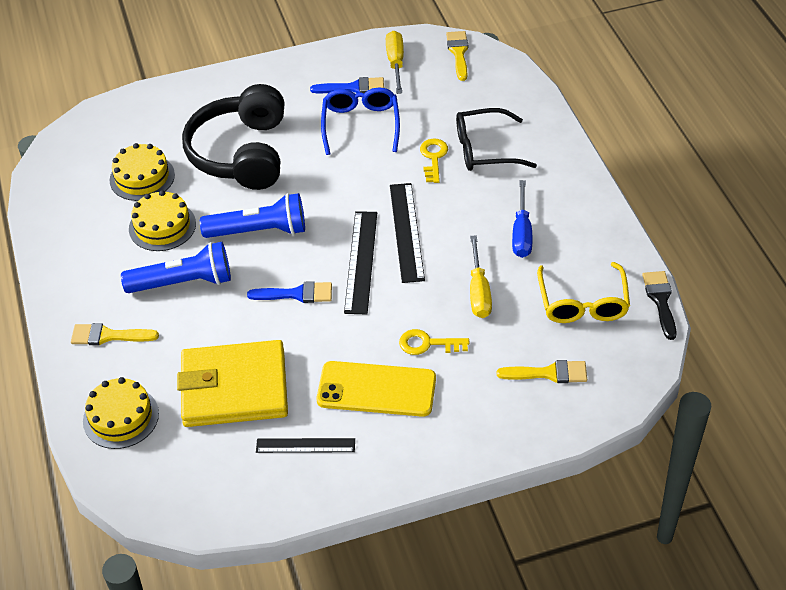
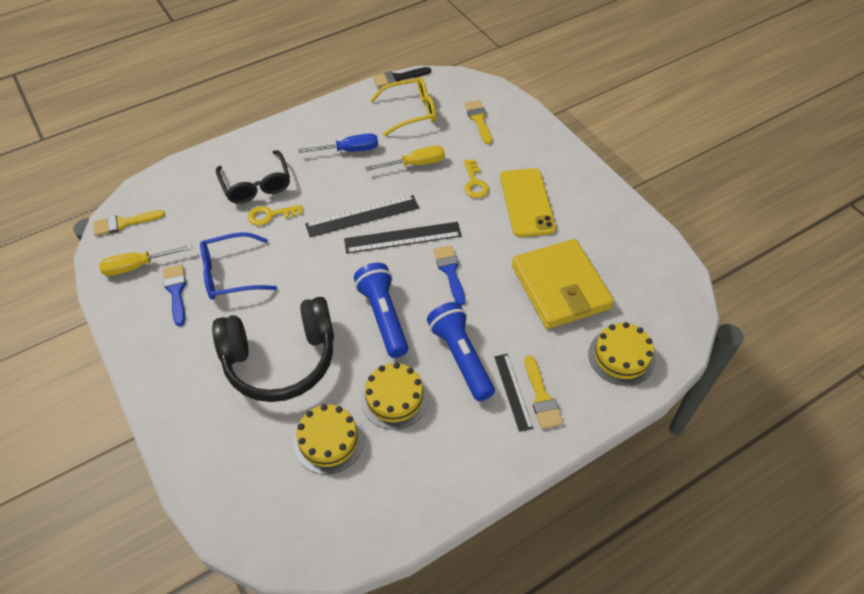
camera: 105 degrees left, 5 degrees up
black ruler [256,438,355,453] -> black ruler moved to [494,354,533,432]

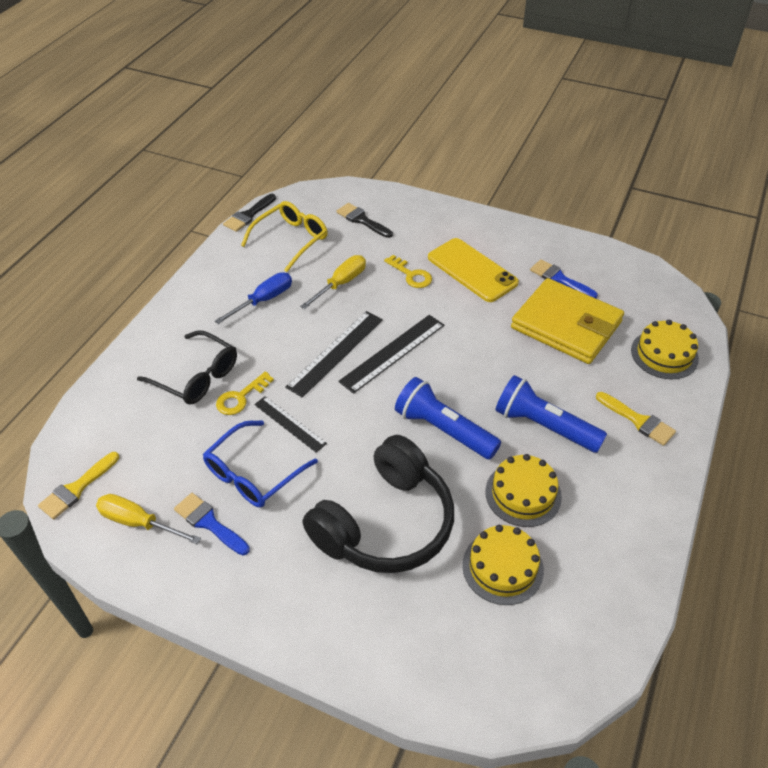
camera: 35 degrees left, 5 degrees down
yellow screwdriver [99,245,192,276] -> yellow screwdriver turned 75 degrees clockwise [96,494,201,544]
blue brush [433,245,465,305] -> blue brush moved to [530,259,598,298]
yellow brush [464,100,492,144] -> black brush [336,203,393,238]
black ruler [494,354,533,432] -> black ruler moved to [254,396,327,453]

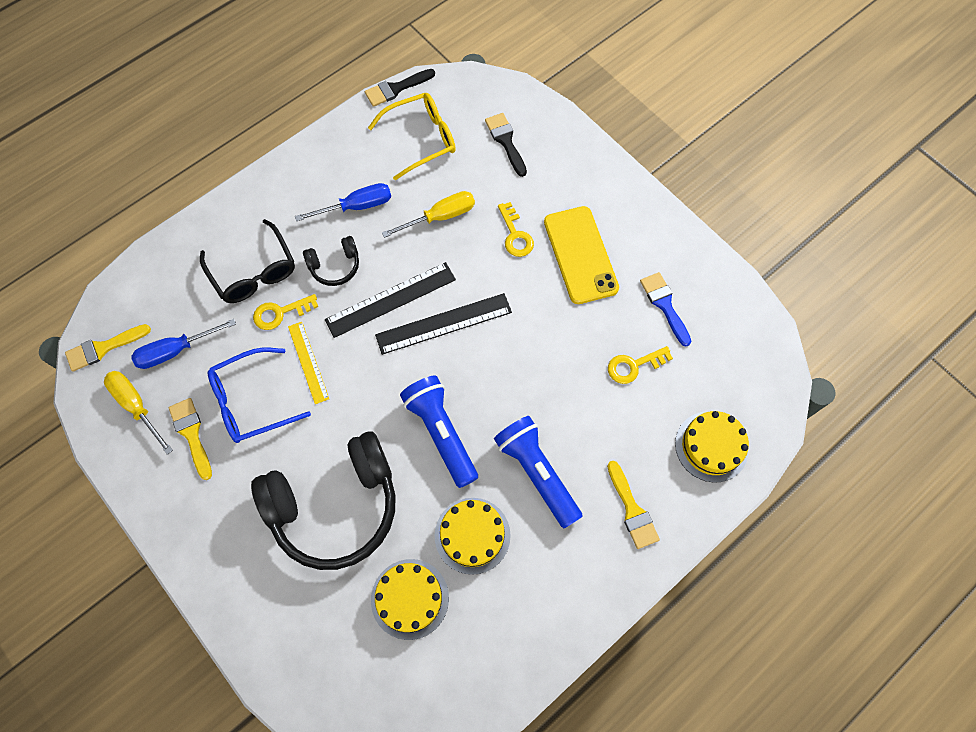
camera: 25 degrees right, 20 degrees up
blue brush [174,493,250,556] -> yellow brush [169,398,212,480]
black ruler [254,396,327,453] -> yellow ruler [288,322,329,404]
yellow wallet [511,278,624,364] -> yellow key [608,346,673,384]
none -> blue screwdriver [131,319,236,369]
none -> black headphones [303,236,359,286]

